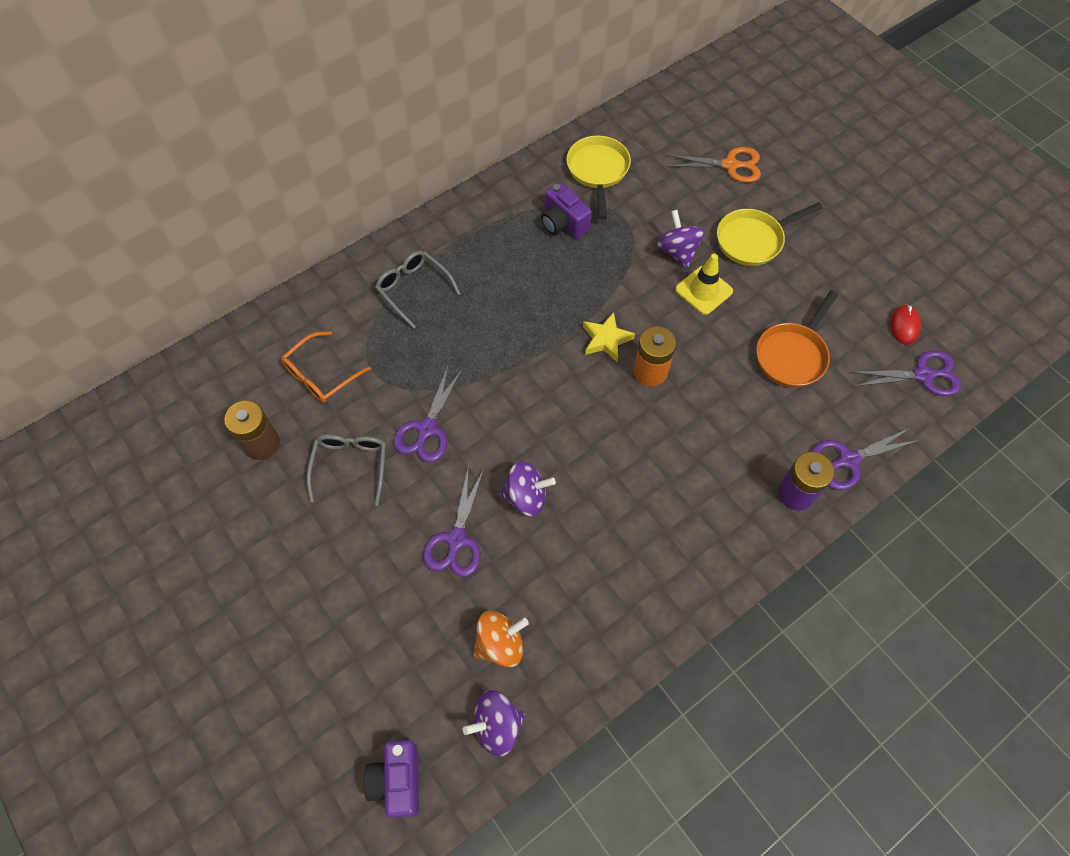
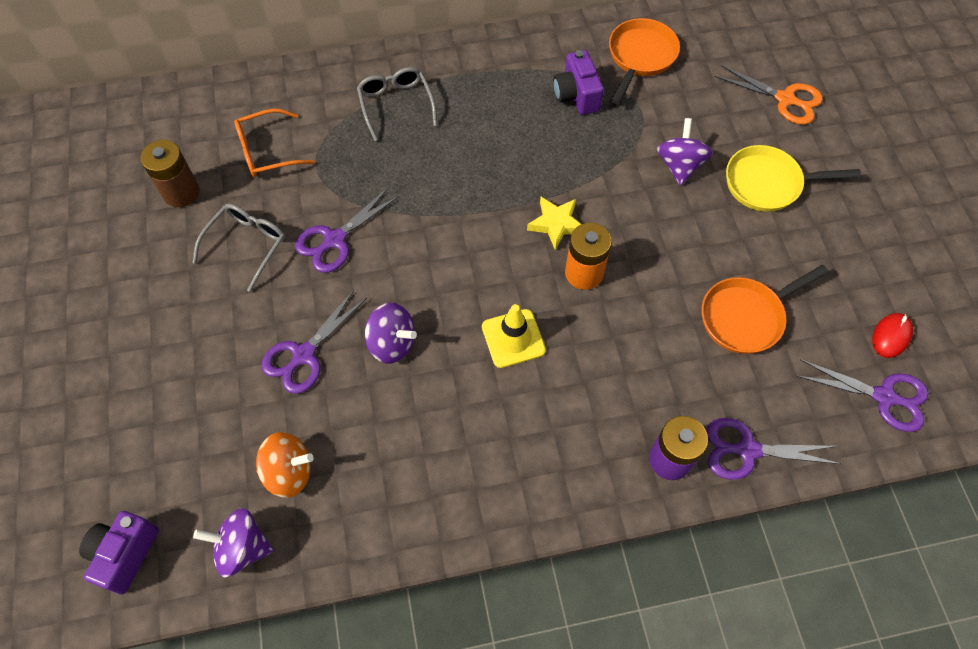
camera: 25 degrees right, 0 degrees up
yellow pan [567,136,631,219] -> orange pan [609,18,680,104]
yellow traffic cone [675,254,733,315] -> yellow traffic cone moved to [482,304,546,368]

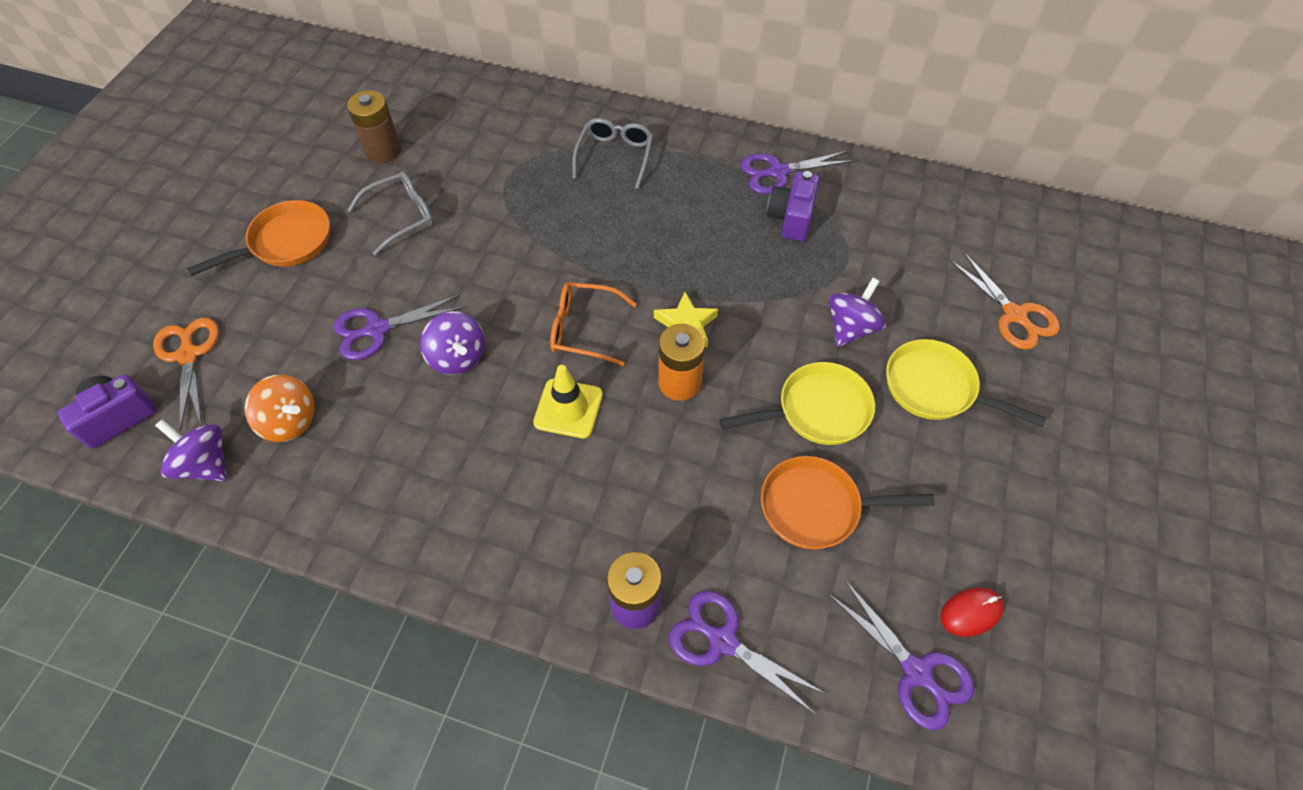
camera: 30 degrees right, 5 degrees down
orange glasses [234,109,315,177] -> orange glasses moved to [550,282,637,366]
purple scissors [295,187,400,273] -> purple scissors moved to [741,151,854,194]
orange pan [609,18,680,104] -> orange pan moved to [187,200,330,276]
none -> orange scissors [153,318,219,431]
none -> yellow pan [719,362,875,445]

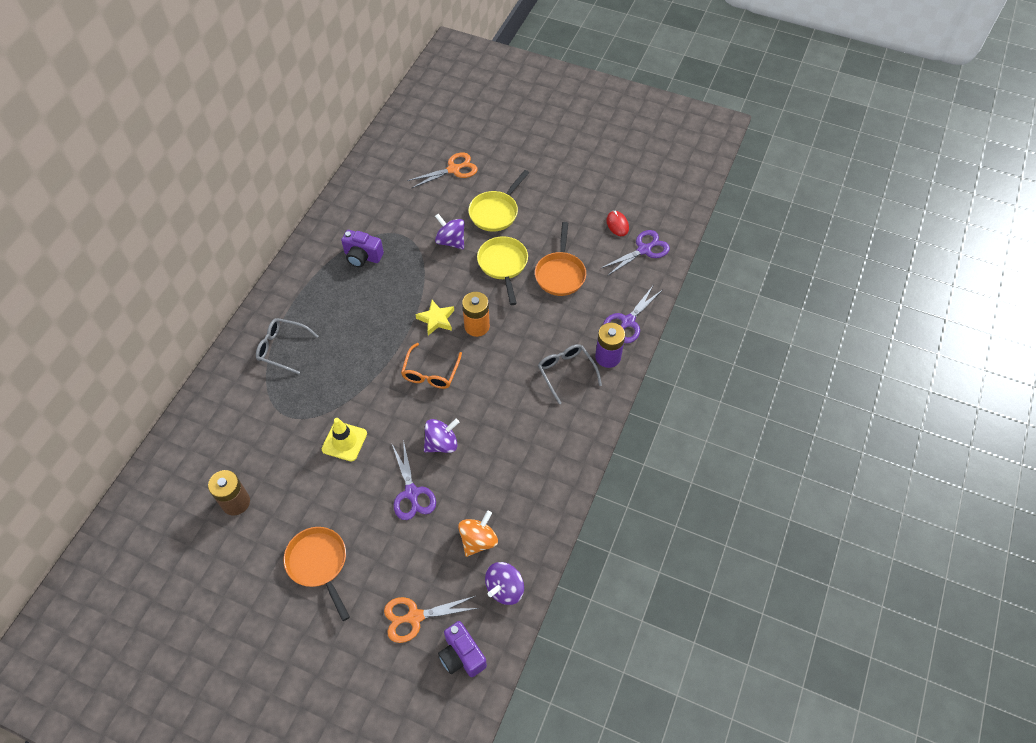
camera: 85 degrees left, 0 degrees up
grey glasses [348,171,434,255] -> grey glasses moved to [538,344,602,404]
yellow traffic cone [533,365,603,438] -> yellow traffic cone moved to [322,418,367,462]
purple scissors [741,151,854,194] -> none

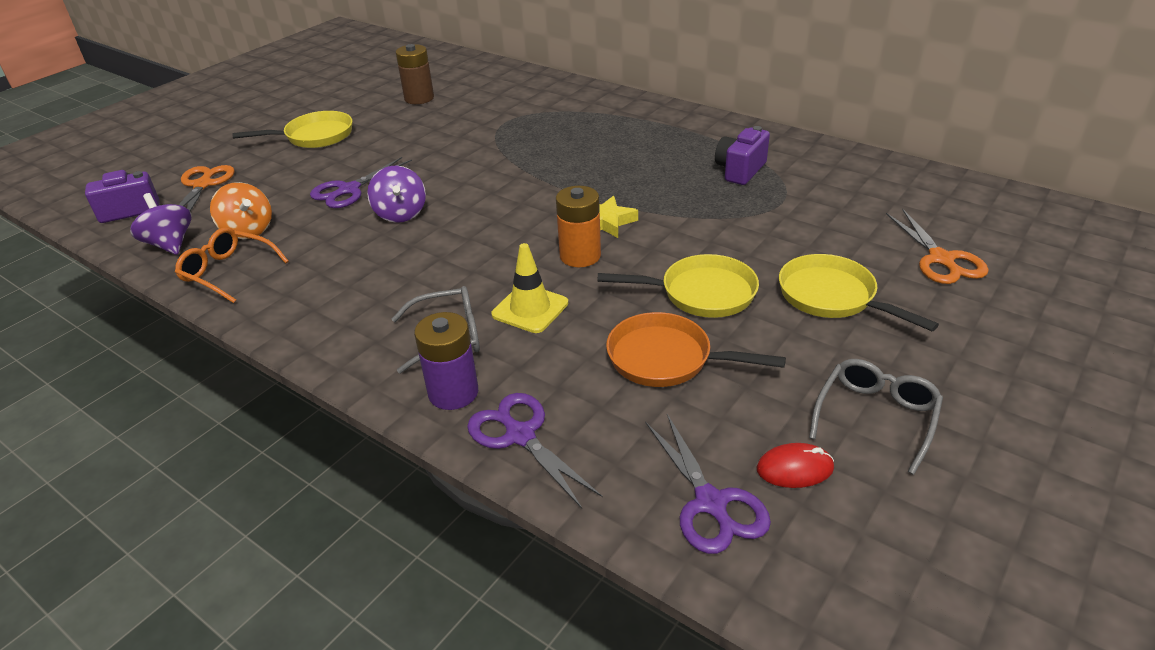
camera: 105 degrees right, 20 degrees down
grey glasses [256,318,318,374] -> grey glasses moved to [809,359,943,475]
orange pan [283,527,350,621] -> yellow pan [232,111,353,148]
yellow traffic cone [322,418,367,462] -> yellow traffic cone moved to [491,243,568,333]
purple scissors [392,440,436,520] -> purple scissors turned 45 degrees counterclockwise [310,157,412,208]
orange glasses [401,343,462,389] -> orange glasses moved to [175,227,289,303]
purple spinning top [435,214,465,249] -> none

